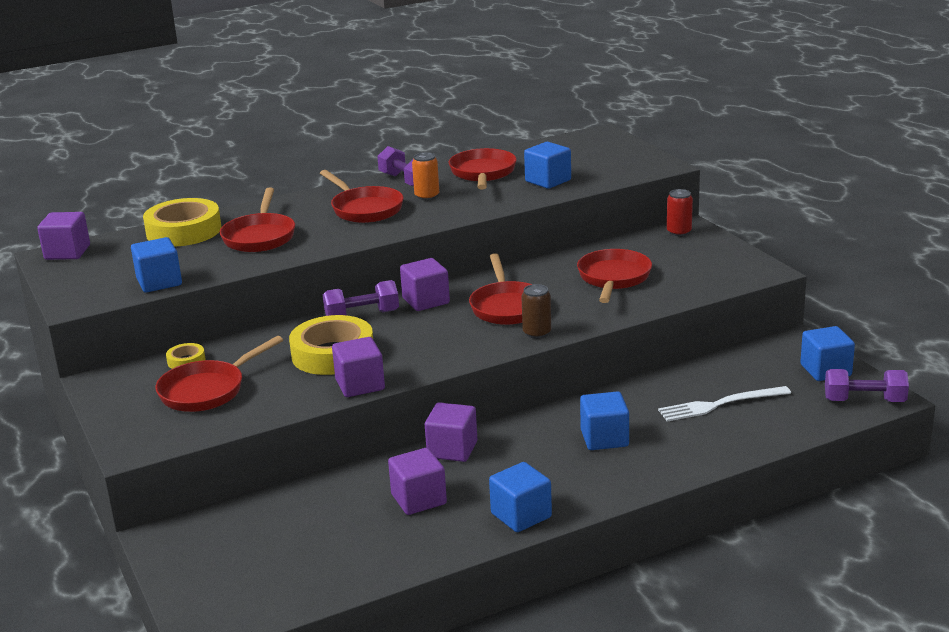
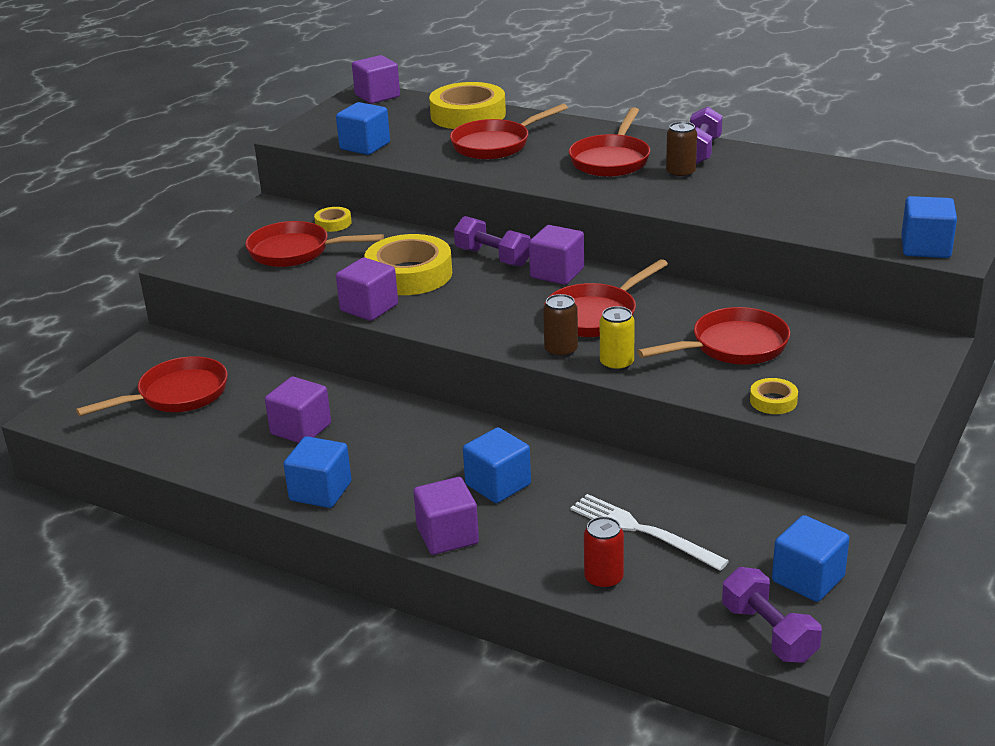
camera: 55 degrees right, 5 degrees up
orange can [412,152,439,200] -> brown can [666,122,697,178]
purple cube [425,402,477,462] -> purple cube moved to [413,477,479,555]
red pan [449,148,517,189] -> red pan moved to [76,356,227,416]
blue cube [524,142,571,189] -> blue cube moved to [901,196,957,258]
red can [667,189,693,236] -> red can moved to [584,516,624,589]
none -> yellow can [600,306,635,371]
none -> yellow tape [750,378,798,414]

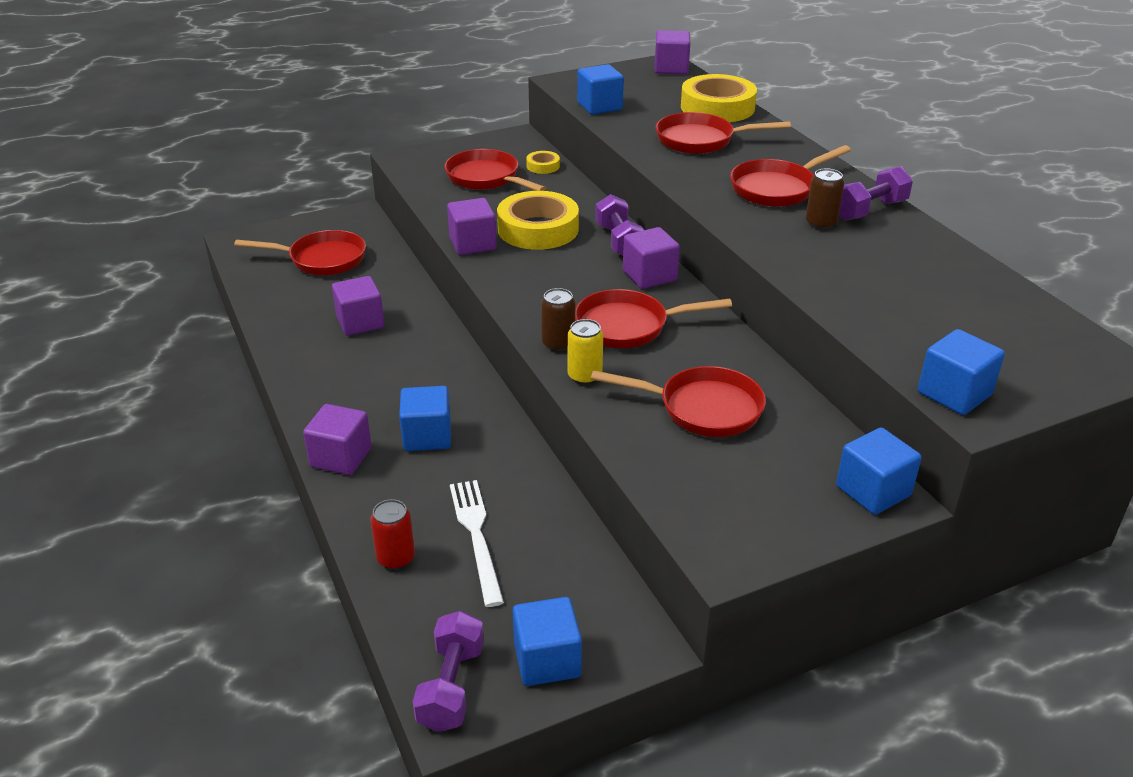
camera: 35 degrees right, 5 degrees up
blue cube [283,436,351,508] -> blue cube moved to [836,427,922,515]
yellow tape [750,378,798,414] -> none

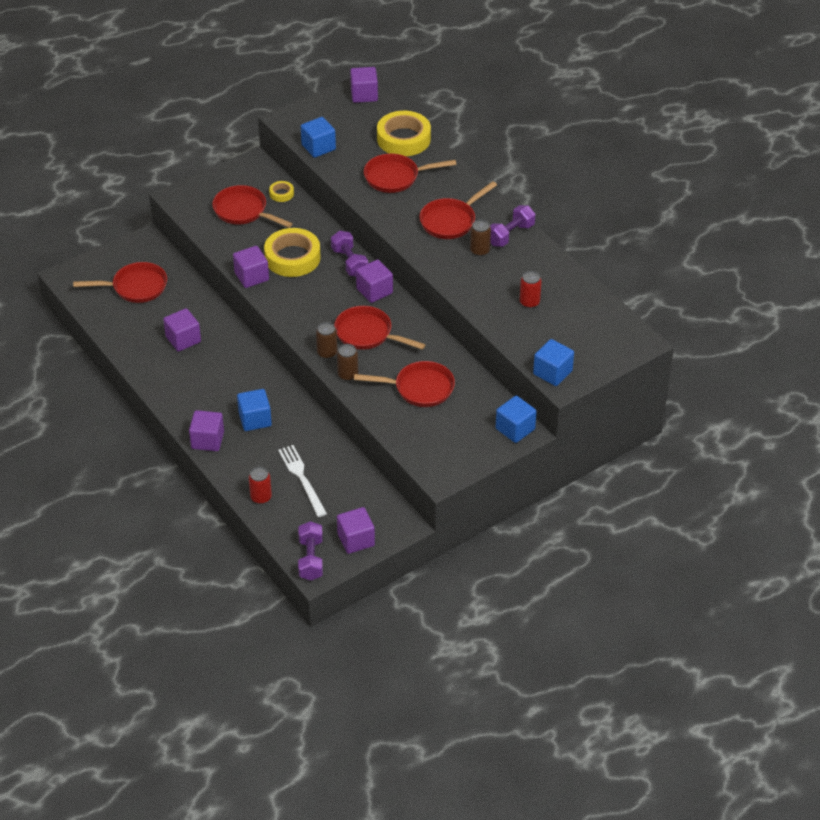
camera: 10 degrees left, 10 degrees up
blue cube [513,597,582,686] -> purple cube [337,507,375,554]
yellow can [567,319,603,385] -> brown can [337,344,358,381]
red pan [575,289,732,348] -> red pan turned 45 degrees clockwise [334,306,426,350]
none -> red can [520,271,542,308]

